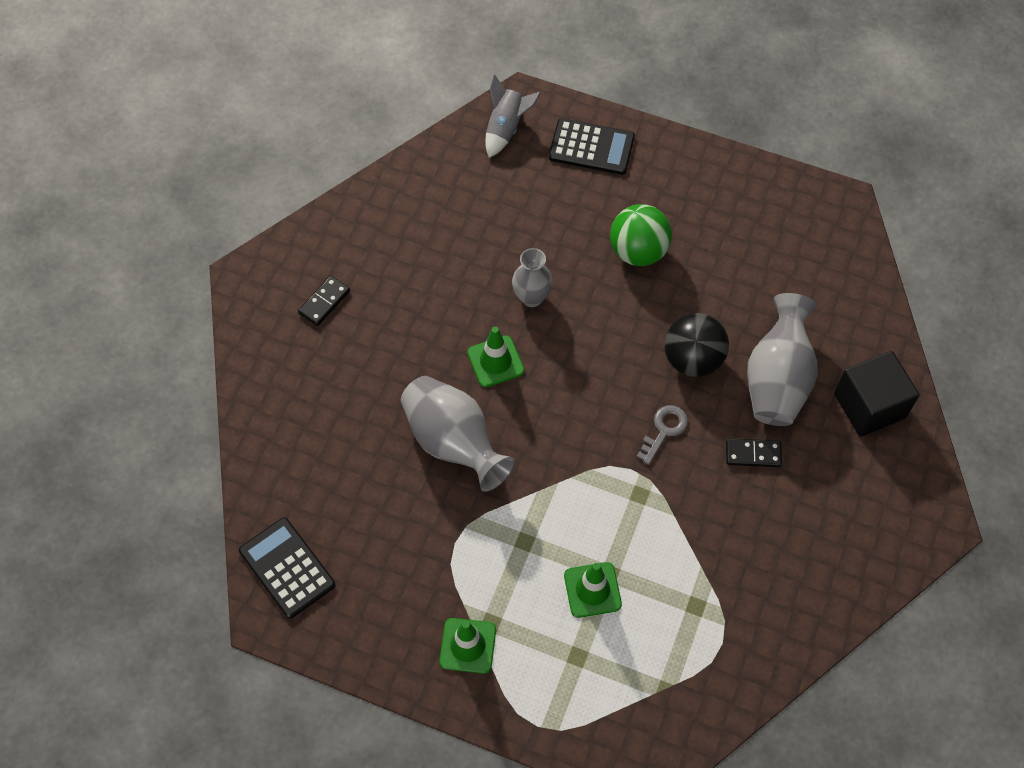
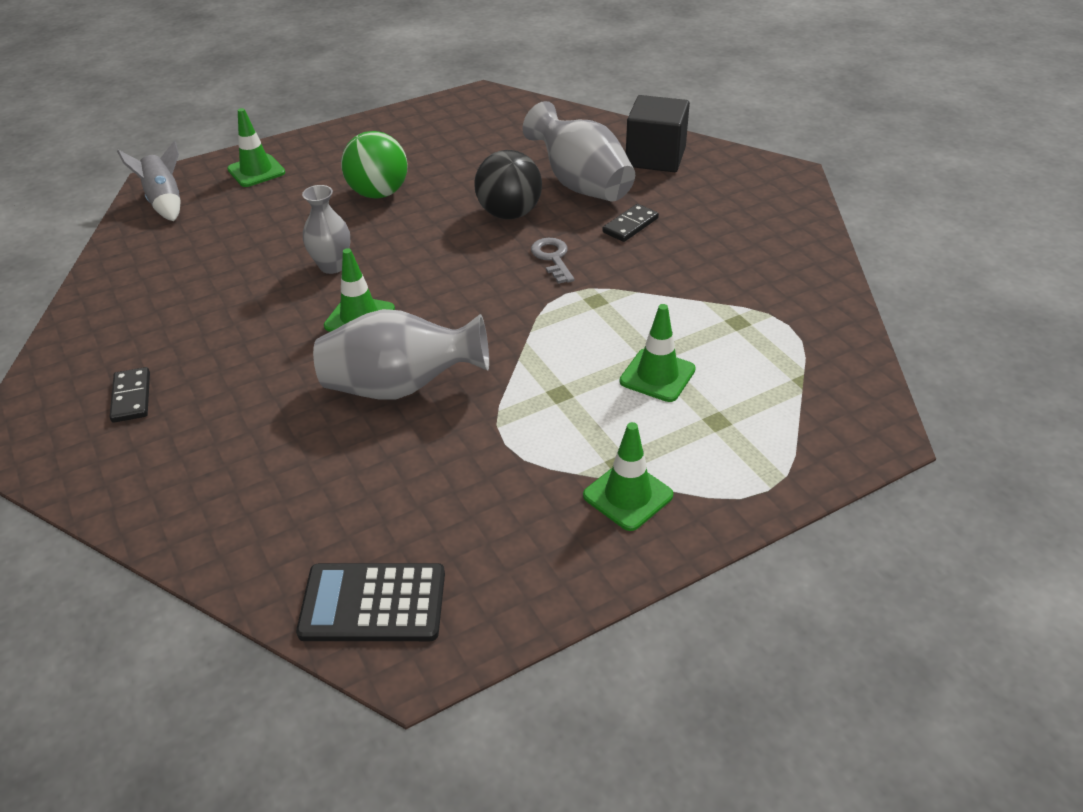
camera: 50 degrees left, 20 degrees down
black calculator [549,118,635,175] -> green traffic cone [227,108,285,187]

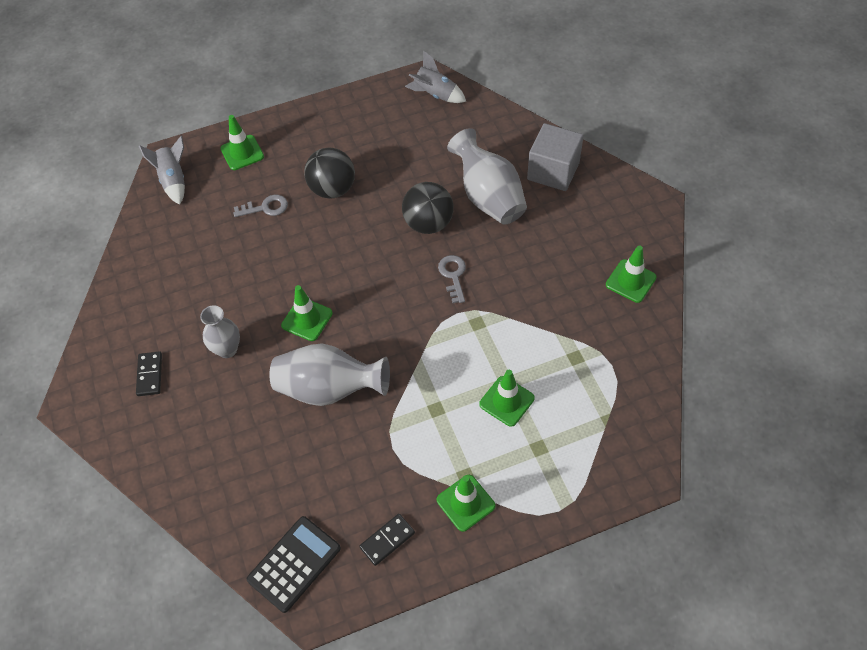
camera: 10 degrees right, 15 degrees up
black calculator [296,563,445,641] -> black calculator turned 120 degrees clockwise [247,516,341,613]
grey vase [302,185,350,274] -> grey vase moved to [200,305,240,358]
green ball [341,131,407,199] -> black ball [304,148,355,199]
black domino [603,204,659,242] -> black domino moved to [359,514,415,566]
black cube [626,95,690,172] -> grey cube [527,123,583,191]
none -> grey key [234,195,288,217]
none -> grey rocket [405,51,466,103]
none -> green traffic cone [606,245,657,303]

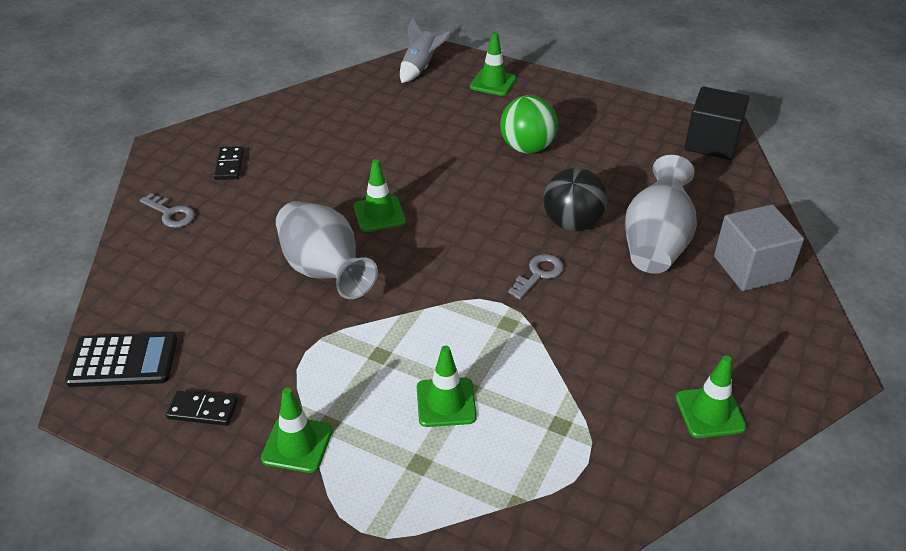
camera: 45 degrees right, 15 degrees down
black domino [136,351,162,396] -> black domino turned 45 degrees counterclockwise [214,146,244,180]
grey vase [200,305,240,358] -> none
grey key [234,195,288,217] -> grey key moved to [140,193,195,228]
black ball [304,148,355,199] -> green ball [500,95,558,153]
grey rocket [405,51,466,103] -> black cube [684,86,749,160]

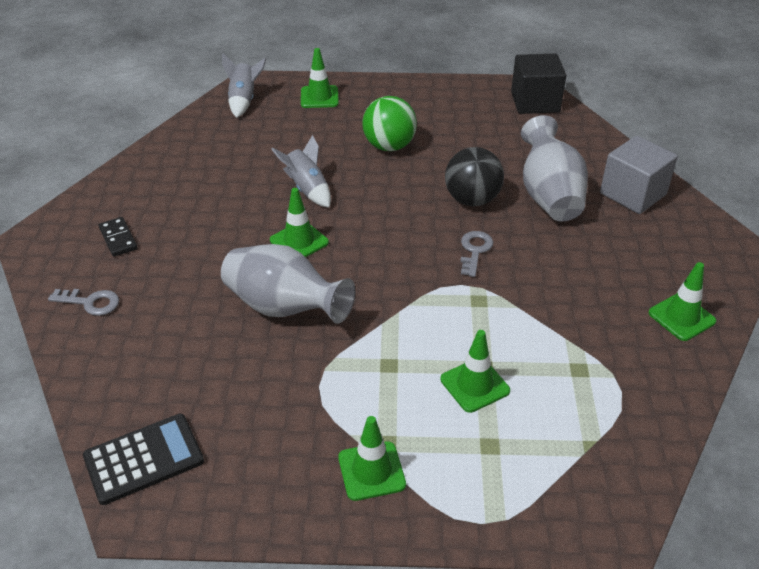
camera: 25 degrees left, 0 degrees up
black domino [166,391,237,426] -> none
none -> grey rocket [271,135,331,208]

